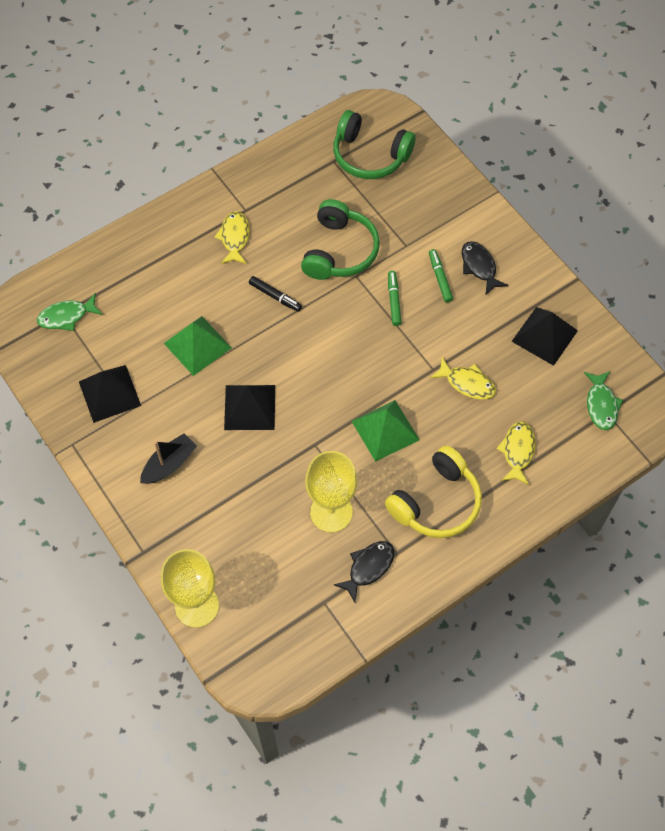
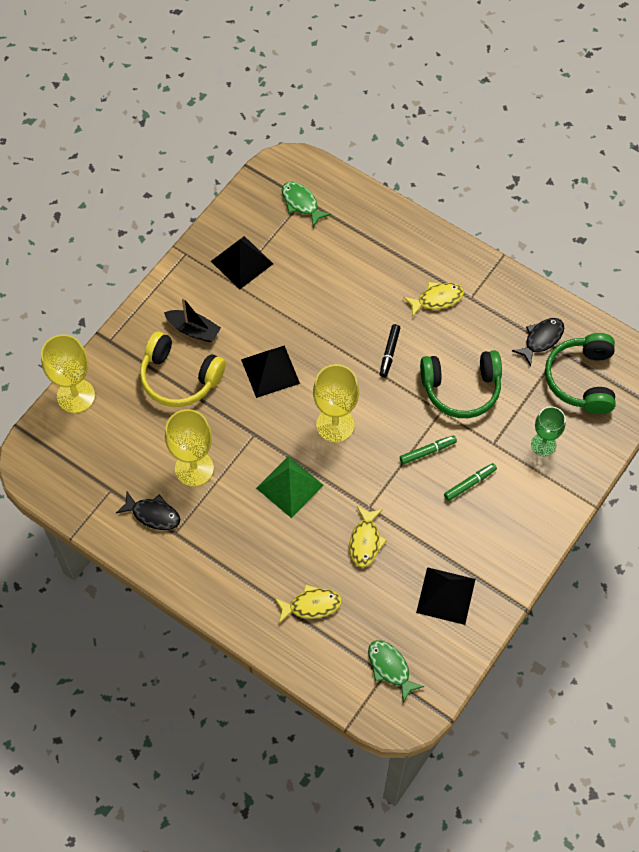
camera: 70 degrees right, 0 degrees up
green pyramid [164,316,232,376] -> none
yellow headphones [385,445,482,538] -> yellow headphones moved to [140,332,226,407]
black fish [462,241,508,296] -> black fish moved to [512,318,564,366]
green fish [584,371,623,430] -> green fish turned 75 degrees clockwise [368,640,425,702]
none -> yellow goblet [313,364,359,443]
none -> green goblet [531,406,566,456]

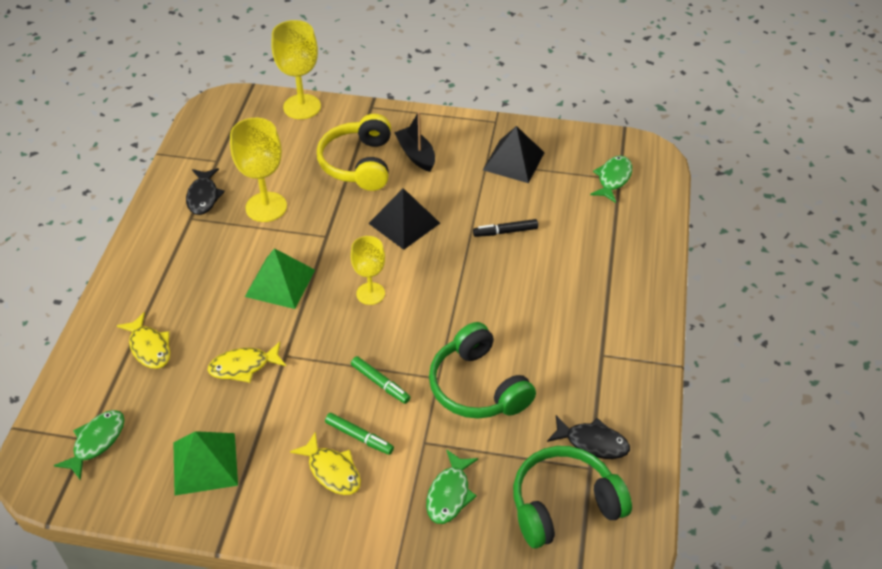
camera: 65 degrees right, 15 degrees down
black boat [164,298,221,342] -> black boat turned 150 degrees clockwise [394,111,435,172]
yellow goblet [313,364,359,443] -> yellow goblet [351,236,385,305], size x0.65
black marker [380,324,400,377] -> black marker moved to [473,219,538,237]
yellow fish [403,282,464,317] -> yellow fish moved to [290,432,361,495]
black pyramid [416,567,475,625] -> green pyramid [173,431,238,495]
green goblet [531,406,566,456] -> green fish [426,450,478,524]

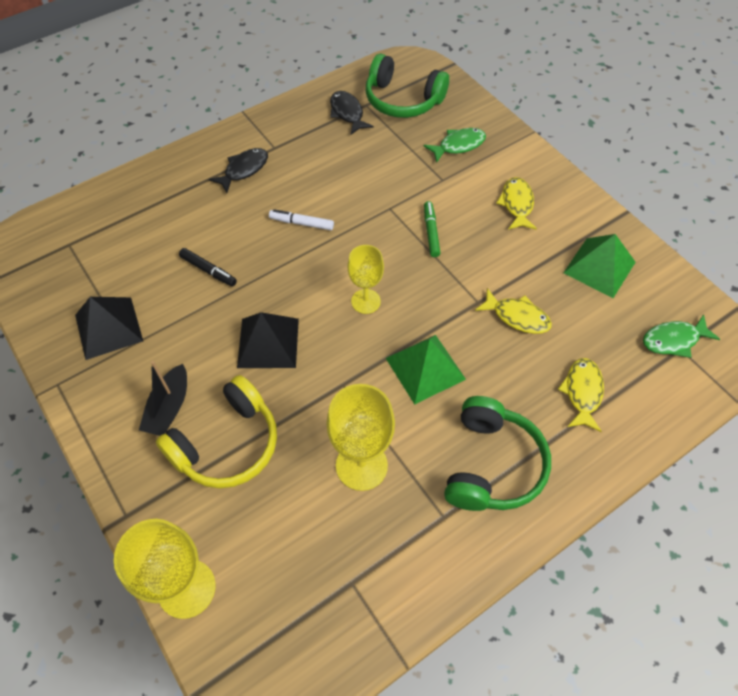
camera: 135 degrees left, 10 degrees up
black fish [186,168,225,215] -> black fish moved to [209,148,268,193]
green marker [325,413,394,455] -> none
green headphones [429,322,536,419] -> green headphones moved to [444,396,551,511]
green fish [590,156,632,203] -> none
none -> white marker [269,209,334,230]

